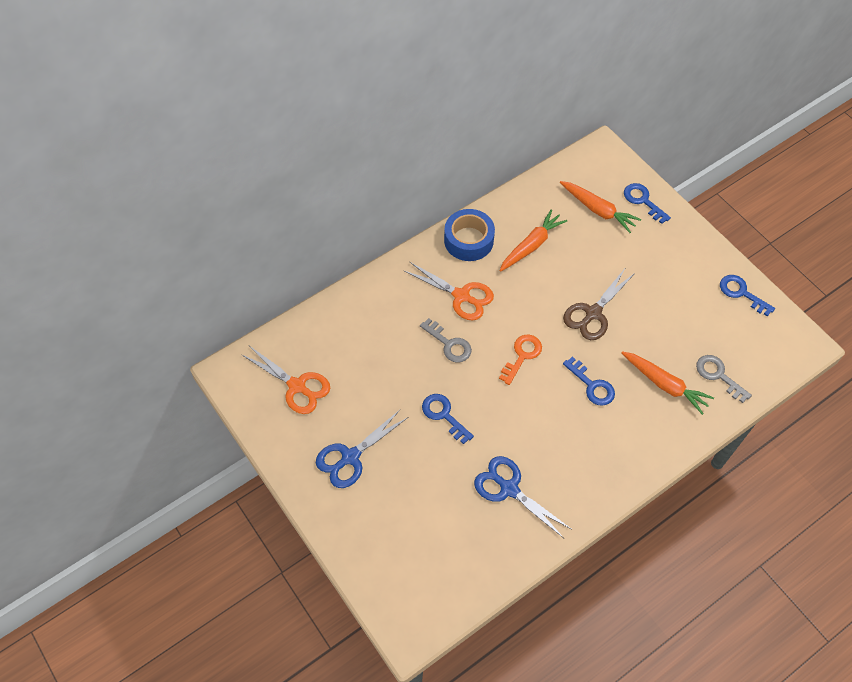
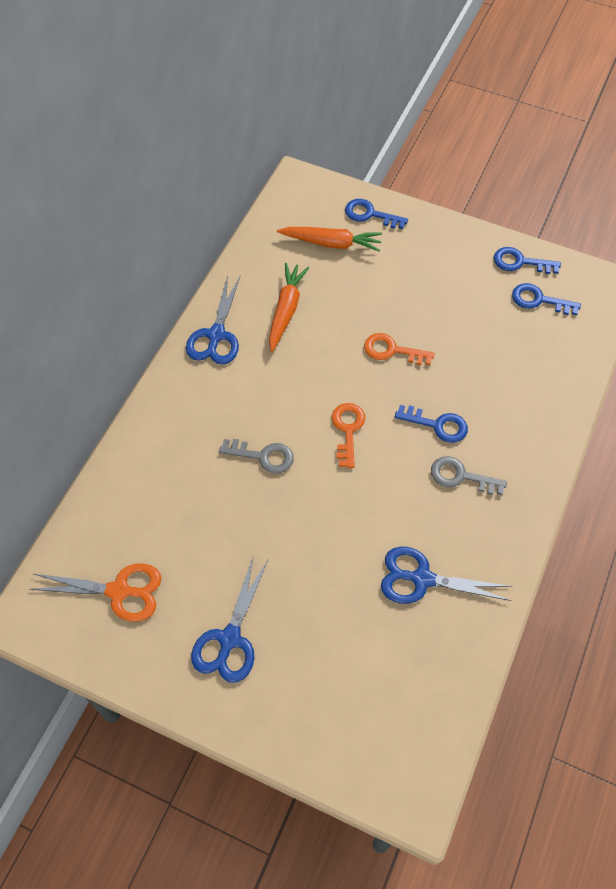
camera: 30 degrees left, 0 degrees up
orange scissors [404,262,494,321] -> none
blue key [422,394,474,444] -> blue key moved to [512,283,581,315]
blue tape [444,209,495,261] -> blue scissors [186,275,240,365]
brown scissors [563,267,636,340] -> orange key [364,333,434,365]
orange carrot [622,351,714,415] -> none
grey key [696,355,752,403] -> grey key moved to [431,456,507,495]

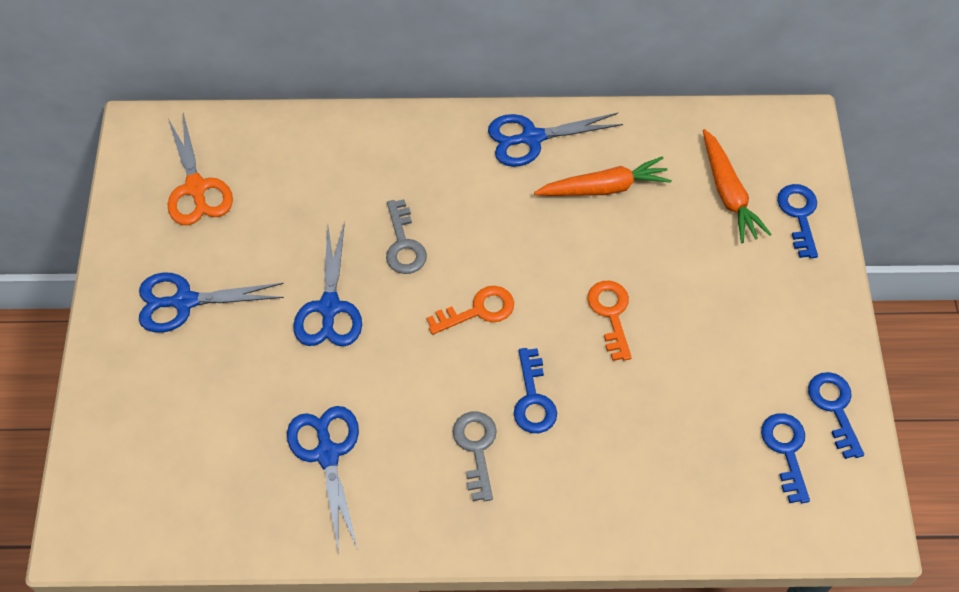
camera: 65 degrees right, 0 degrees up
none -> blue scissors [293,221,362,346]

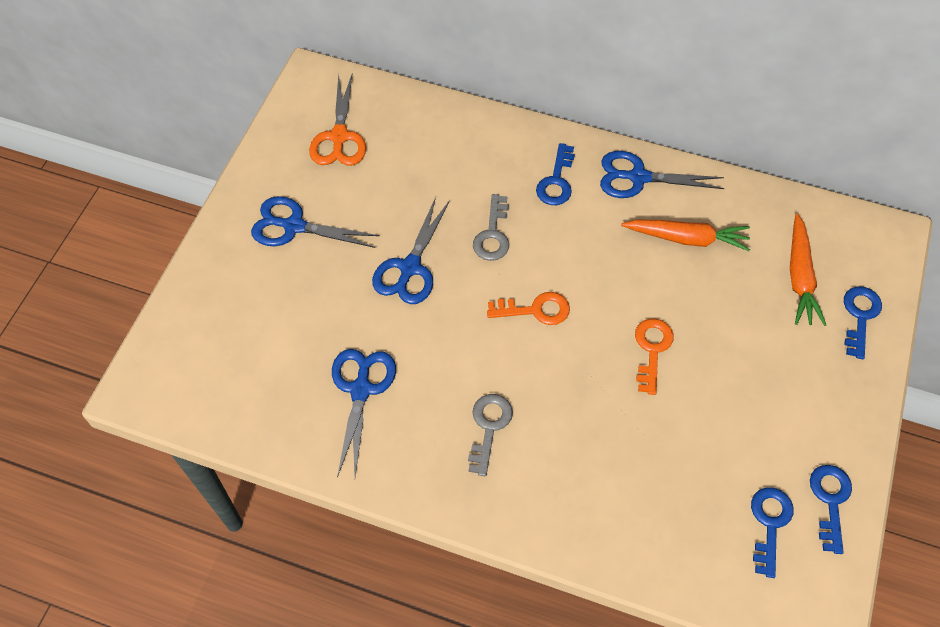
camera: 20 degrees right, 0 degrees up
blue key [514,348,557,433] -> blue key moved to [536,143,575,205]

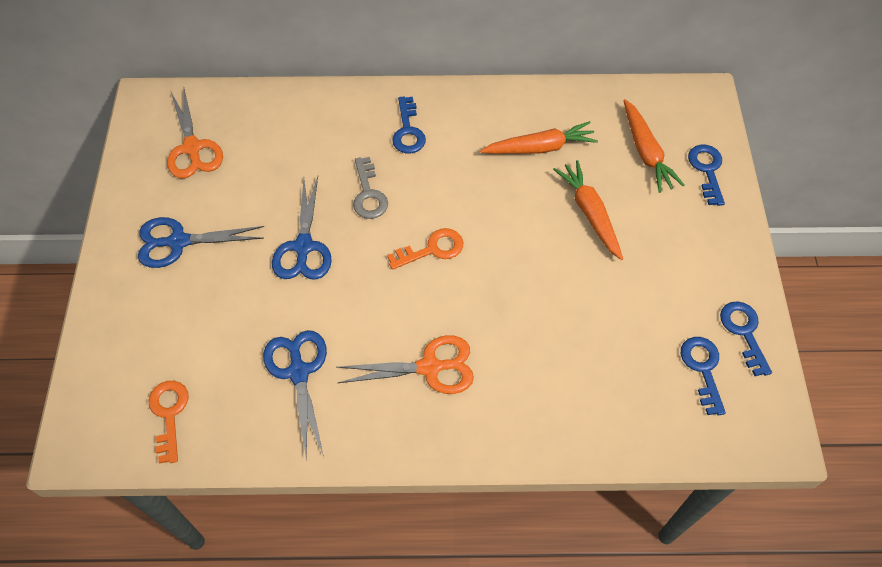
camera: 20 degrees left, 0 degrees up
grey key [468,394,513,476] -> orange scissors [337,335,474,394]
blue scissors [600,151,725,198] -> none
orange key [635,319,674,395] -> orange key moved to [148,381,189,463]
none -> orange carrot [553,160,623,260]

